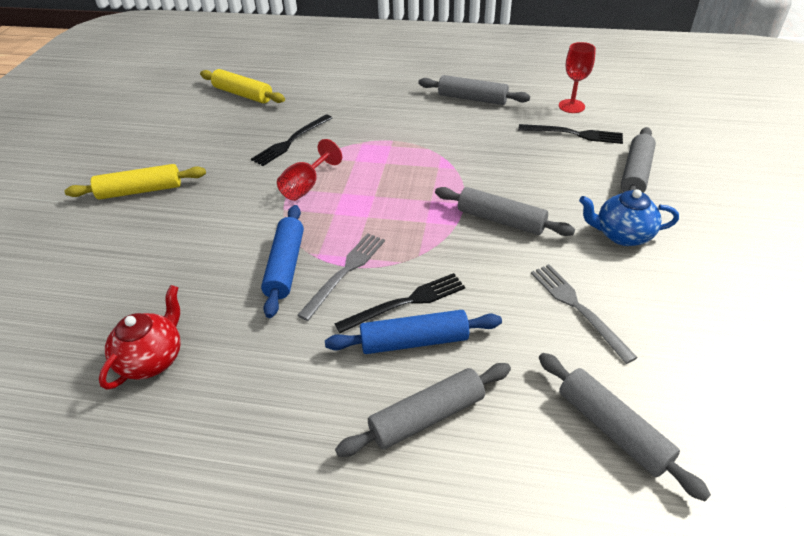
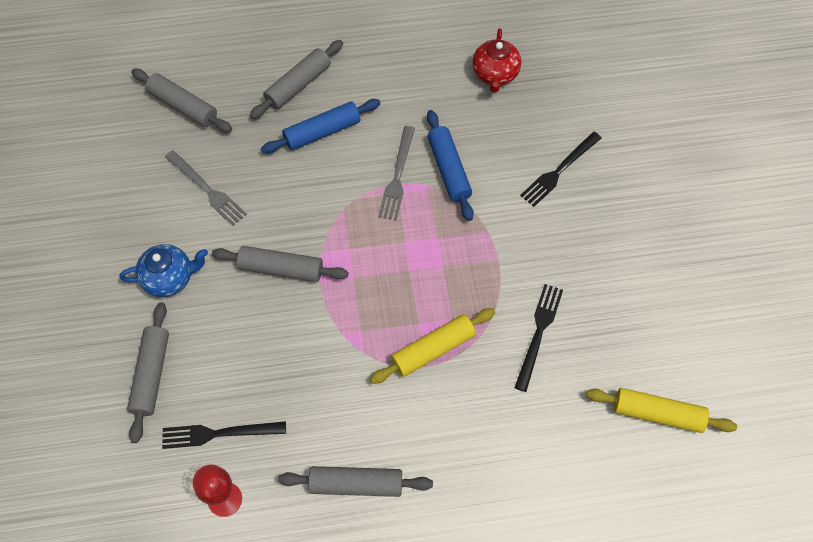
camera: 160 degrees right, 20 degrees up
yellow rolling pin [65,164,206,199] -> yellow rolling pin moved to [370,308,495,384]
red goblet [277,139,342,201] -> none
black fork [334,273,465,333] -> black fork moved to [520,132,602,207]

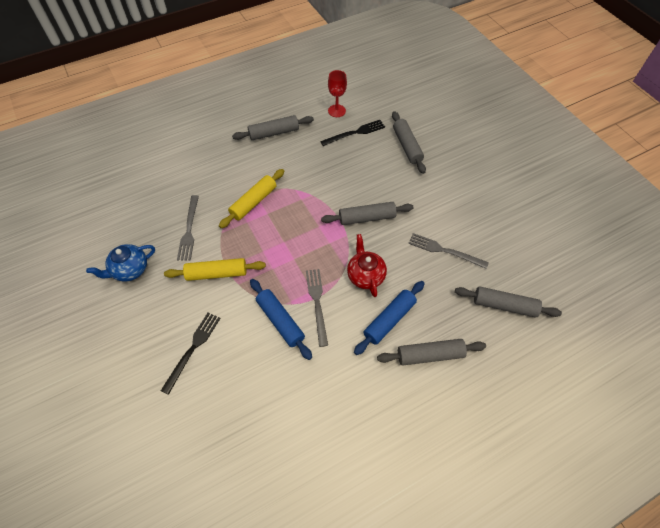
camera: 160 degrees right, 5 degrees down
blue teapot [120,244,208,297] -> blue teapot moved to [86,244,155,281]
grey rolling pin [250,40,343,119] -> grey rolling pin turned 60 degrees clockwise [377,339,486,365]
red teapot [472,28,521,93] -> red teapot moved to [347,234,387,297]
black fork [514,284,563,392] -> grey fork [177,195,199,260]
yellow rolling pin [586,388,737,433] -> yellow rolling pin moved to [164,258,266,281]

